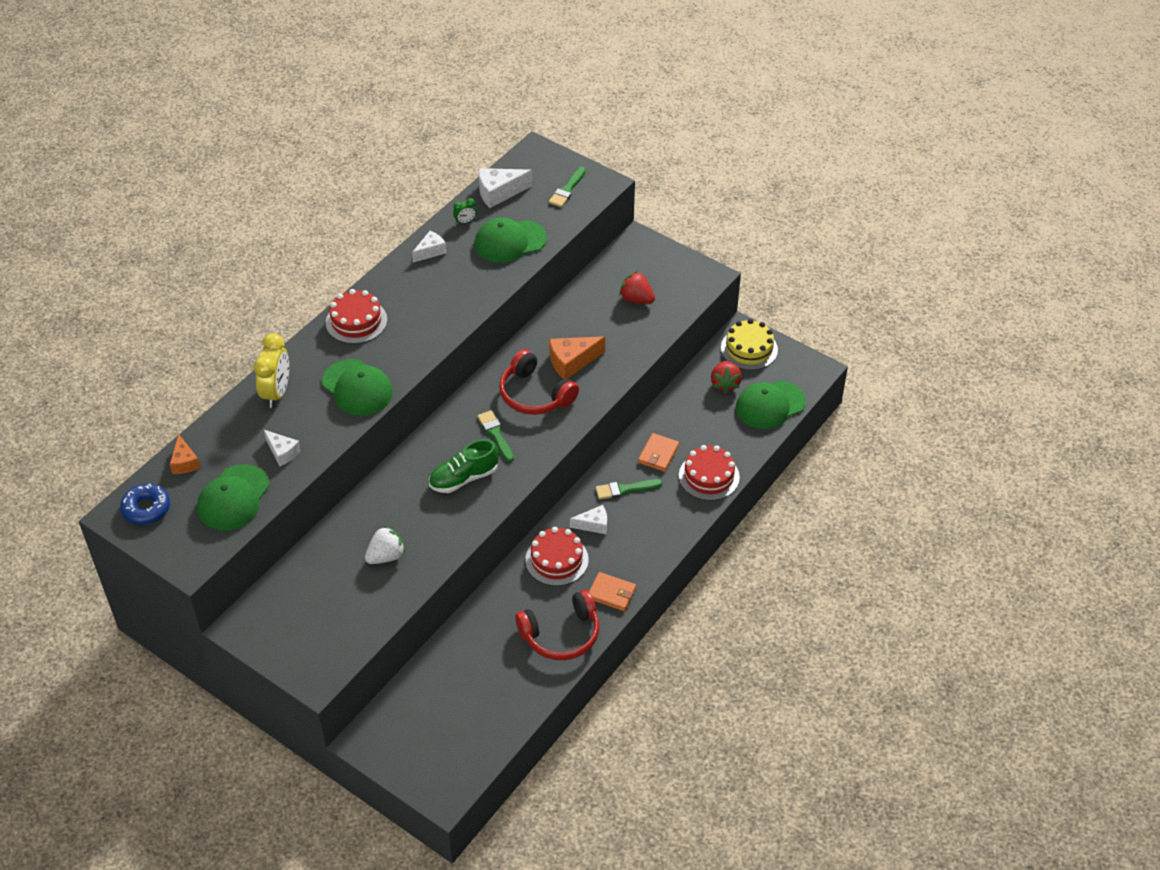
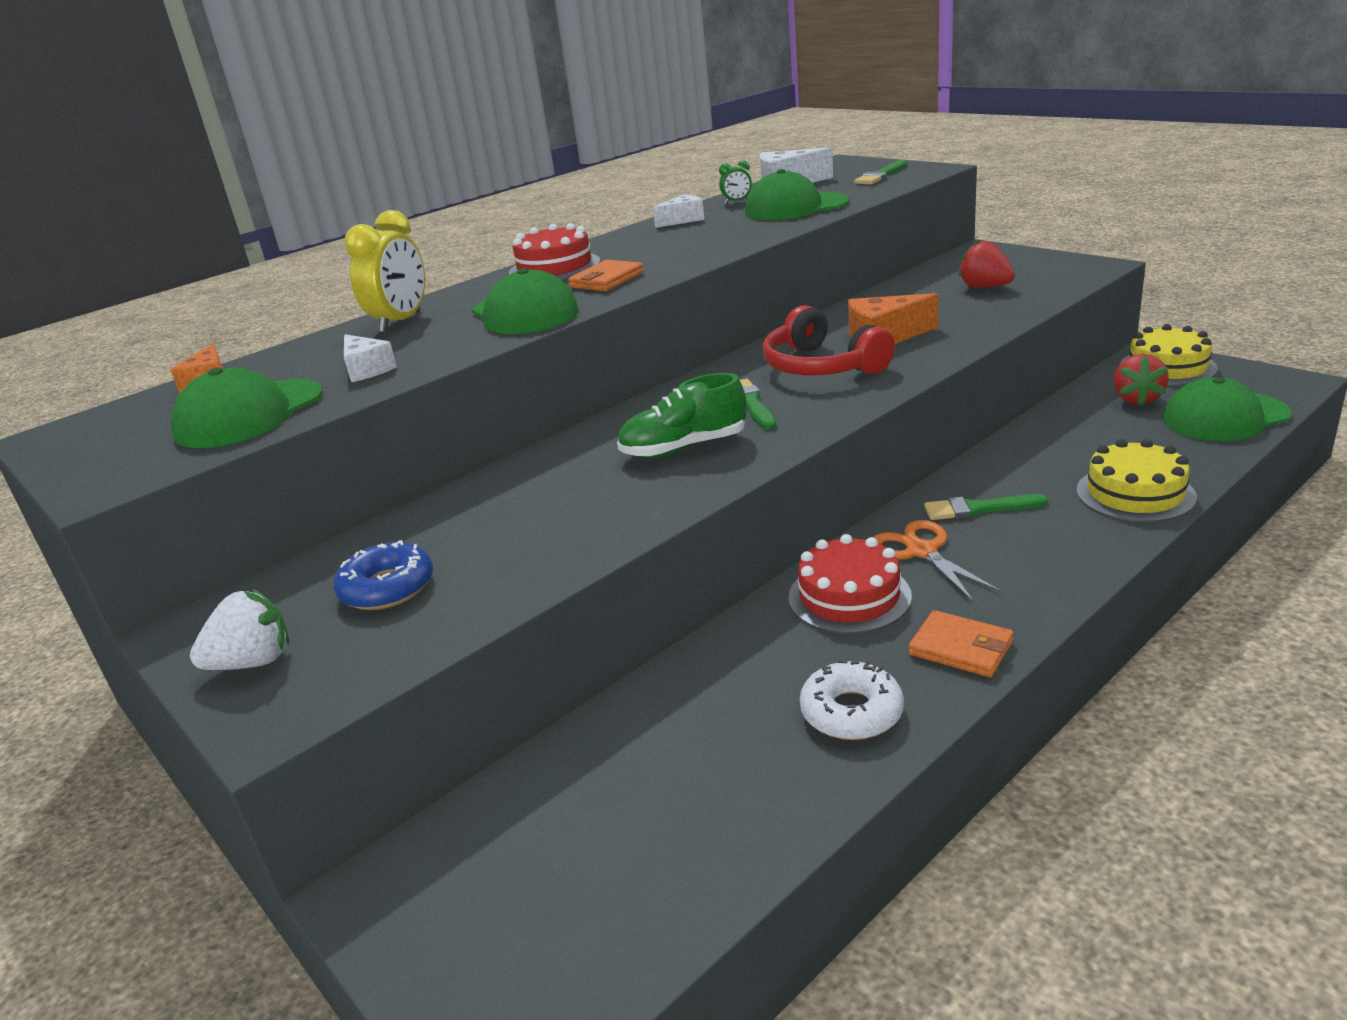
camera: 15 degrees right, 20 degrees down
blue donut [120,484,170,525] -> blue donut moved to [333,540,433,610]
white strawberry [365,526,406,564] -> white strawberry moved to [190,589,289,670]
red headphones [515,590,599,660] -> white donut [800,660,904,740]
white cheese [570,505,607,534] -> orange scissors [874,520,1003,603]
orange wallet [638,433,679,472] -> orange wallet moved to [569,260,644,291]
red cake [679,445,740,501] -> yellow cake [1076,439,1197,522]

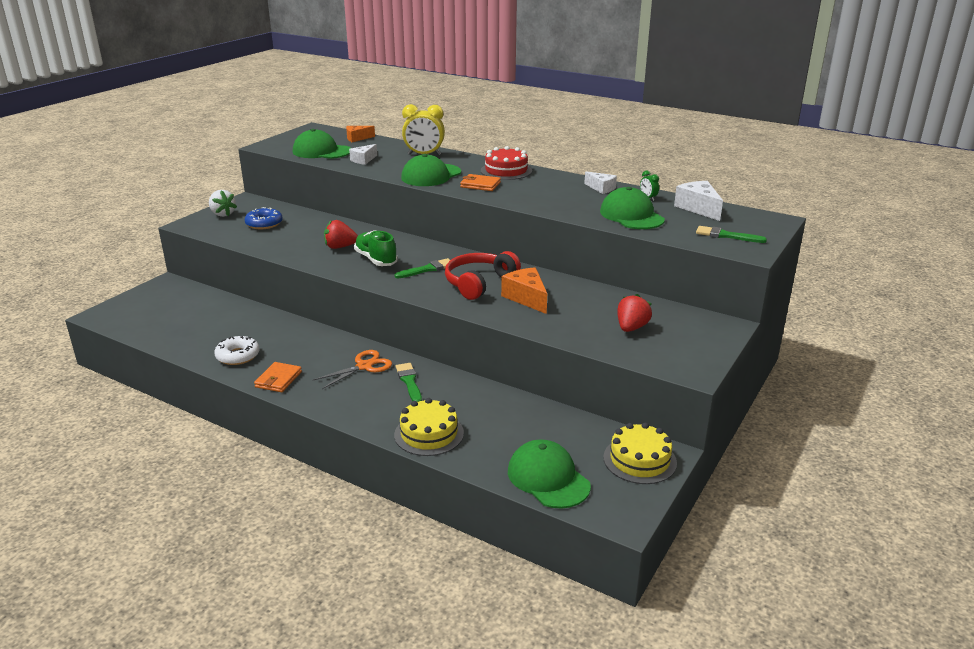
camera: 70 degrees right, 0 degrees up
red cake [789,534,912,634] -> none
red strawberry [1114,354,1169,406] -> red strawberry moved to [324,220,358,249]

